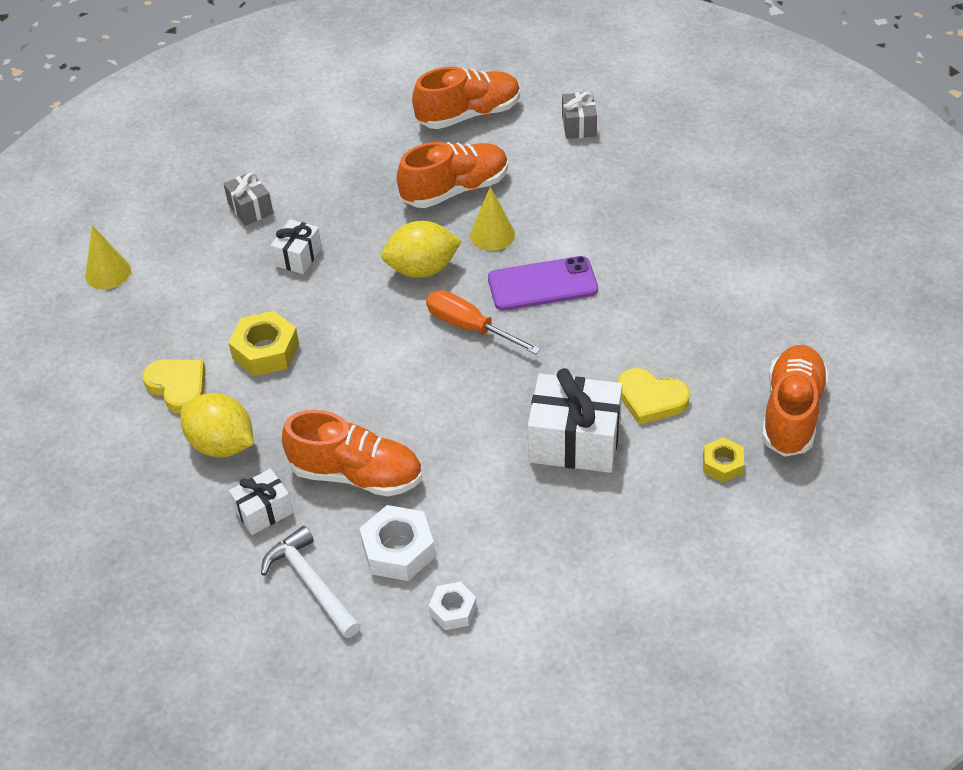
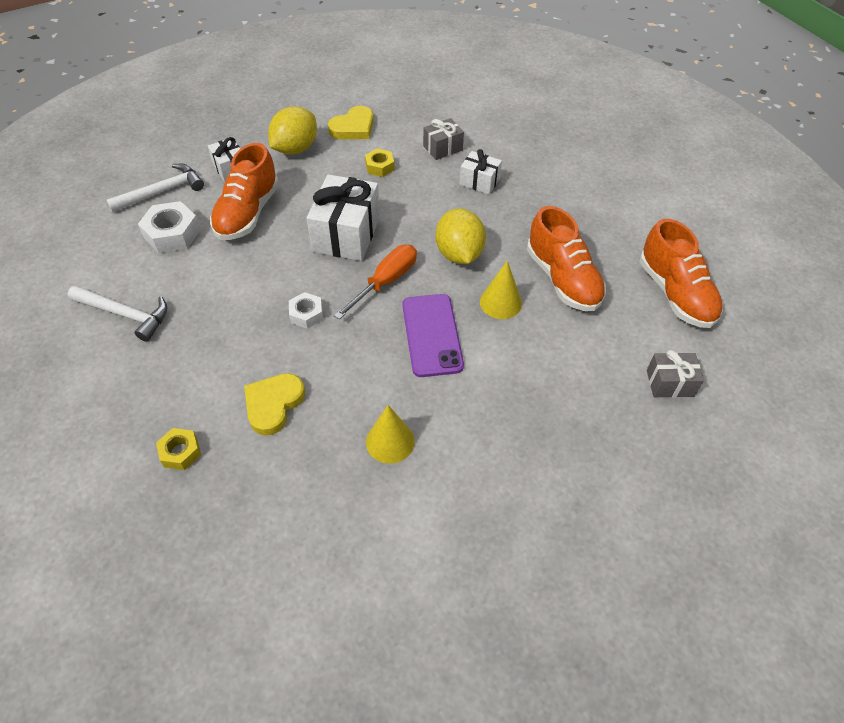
camera: 90 degrees right, 5 degrees up
yellow cone [85,225,131,289] -> yellow cone moved to [366,405,415,464]
grey gift [224,171,273,226] -> grey gift moved to [423,118,464,160]
yellow nut [228,311,299,376] -> yellow nut [365,149,395,177], size x0.61
white nut [429,582,477,630] -> white nut moved to [289,292,323,329]
white gift [528,368,622,473] -> white gift moved to [306,174,380,261]
orange shoe [762,345,829,457] -> none
none -> white hammer [68,285,167,342]

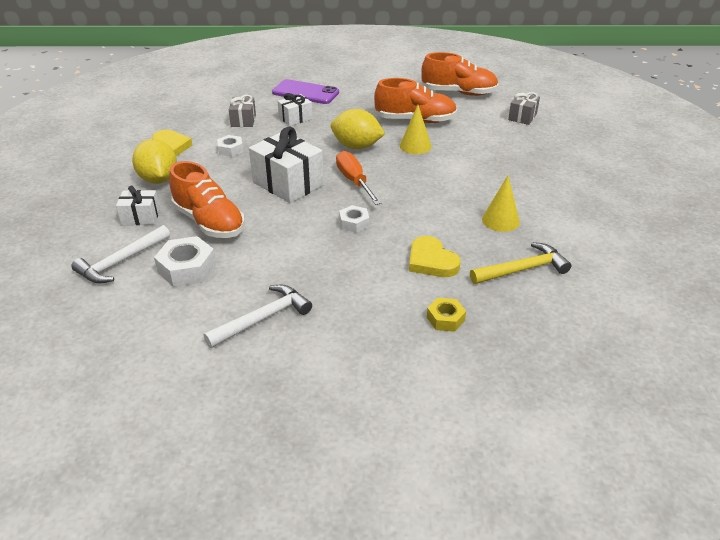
camera: 60 degrees left, 15 degrees down
white hammer [107,164,204,212] -> white hammer turned 135 degrees counterclockwise [72,225,170,284]
yellow nut [365,149,395,177] -> white nut [217,135,243,157]
purple phone [402,294,464,377] -> purple phone moved to [272,79,339,104]
none -> yellow hammer [470,242,572,284]

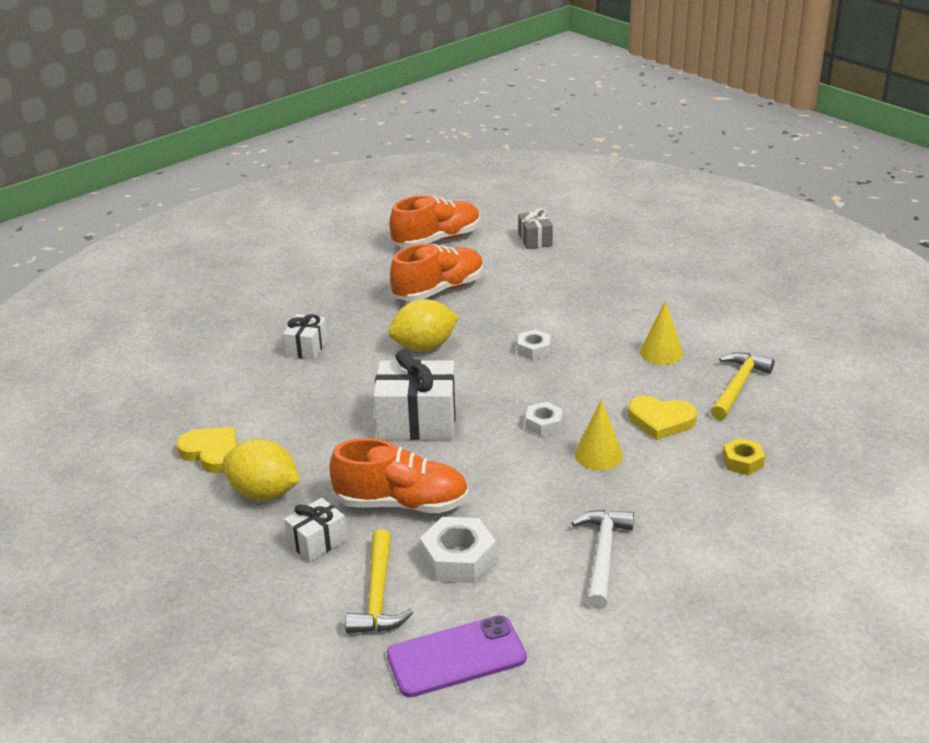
camera: 40 degrees left, 5 degrees down
white hammer [72,225,170,284] -> yellow hammer [345,529,413,634]
white nut [217,135,243,157] -> white nut moved to [517,330,550,360]
grey gift [229,94,256,127] -> none
purple phone [272,79,339,104] -> purple phone moved to [386,615,527,697]
orange screwdriver [336,151,381,205] -> none
yellow cone [400,105,431,154] -> yellow cone moved to [575,399,623,470]

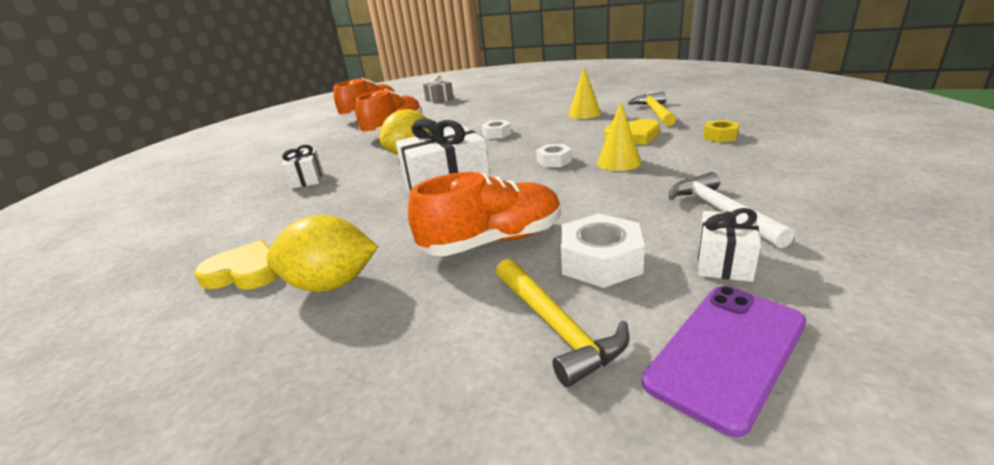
camera: 25 degrees left, 5 degrees down
white gift [284,498,347,562] -> white gift moved to [698,208,761,282]

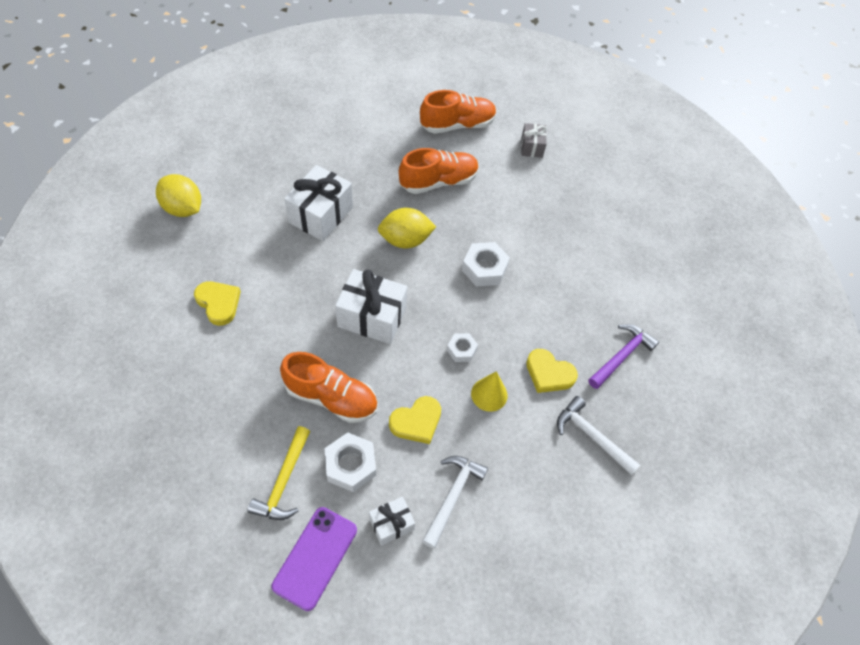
camera: 35 degrees right, 30 degrees up
yellow lemon [266,215,378,292] -> yellow lemon moved to [156,174,201,217]
white gift [281,145,323,189] -> white gift [284,165,353,241], size x1.82
white nut [481,120,511,139] -> white nut [462,242,510,286], size x1.65
yellow cone [568,67,601,119] -> none
yellow hammer [628,92,676,126] -> purple hammer [588,324,659,389]
purple phone [642,286,807,437] -> purple phone turned 60 degrees counterclockwise [271,507,357,611]
yellow nut [703,120,739,142] -> white hammer [557,396,640,475]
none -> yellow heart [389,396,441,444]

